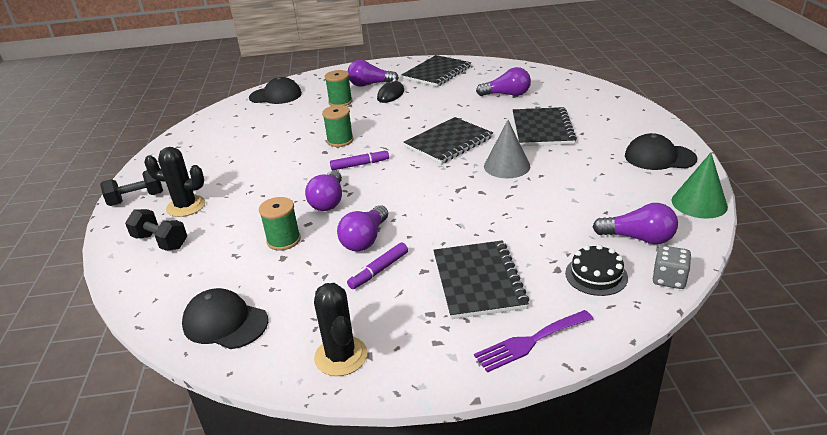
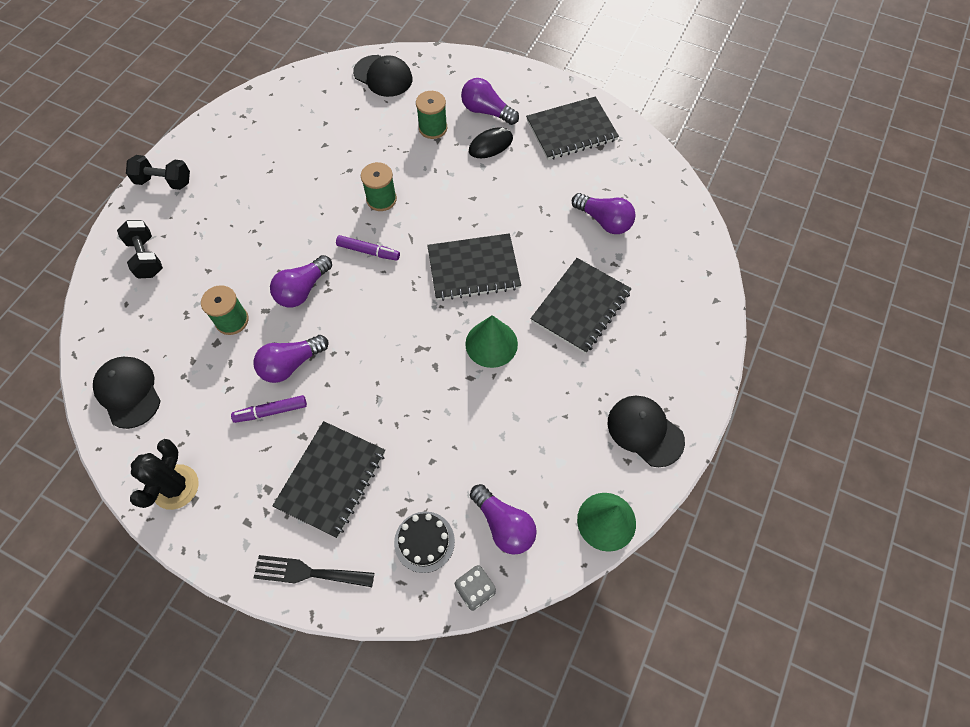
camera: 30 degrees right, 30 degrees up
black cactus [144,147,205,217] -> none
purple fork [474,310,593,373] -> black fork [254,555,374,587]
grey cone [484,120,530,178] -> green cone [465,315,518,368]

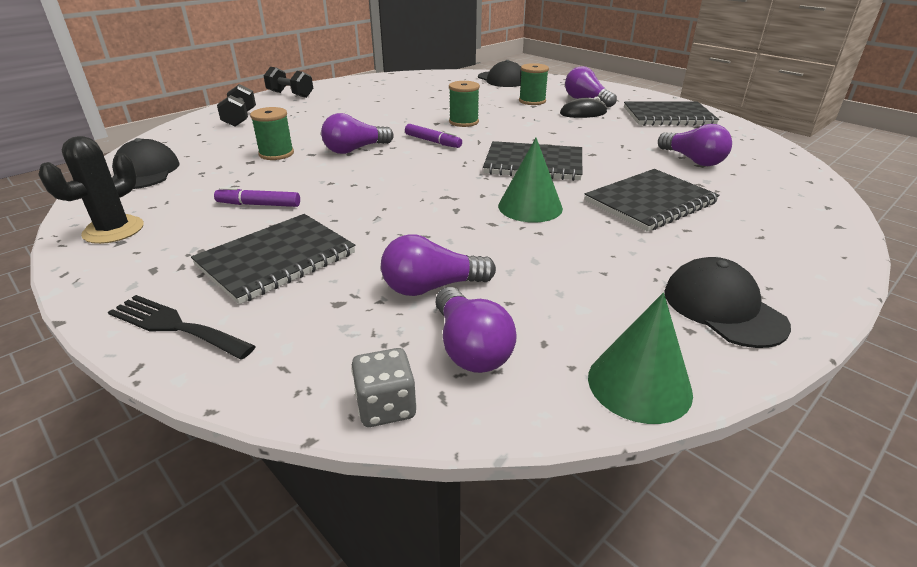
camera: 20 degrees right, 30 degrees down
purple light bulb [253,335,329,383] -> purple light bulb moved to [381,234,496,296]
black cake [394,512,455,573] -> none

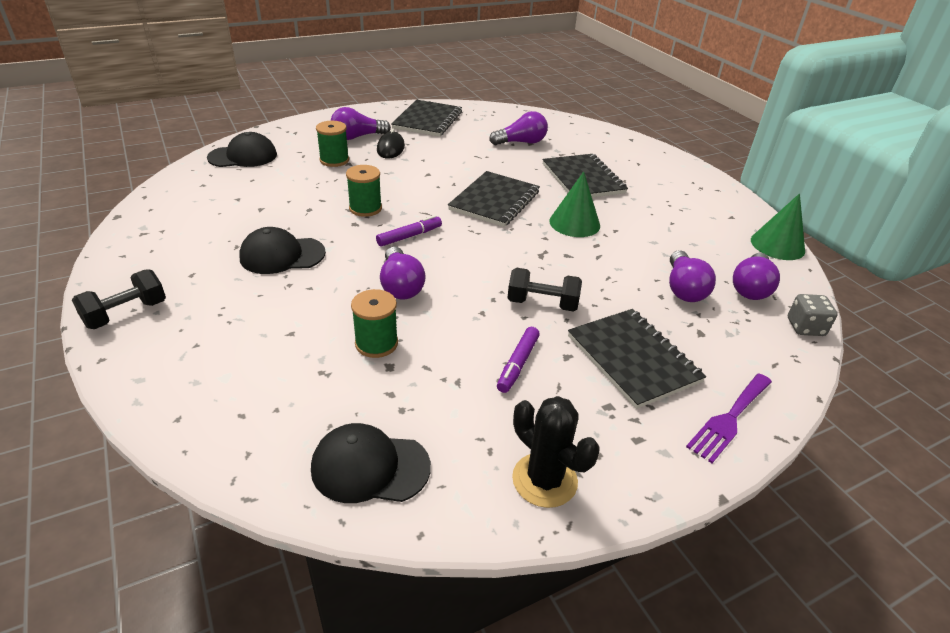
camera: 75 degrees left, 5 degrees up
black fork [108,295,256,360] -> purple fork [686,374,772,463]
black dumbbell [217,84,256,127] -> black dumbbell moved to [508,268,582,312]
purple light bulb [436,287,517,373] -> purple light bulb turned 120 degrees clockwise [733,253,780,300]
black cap [664,257,791,348] -> black cap moved to [239,227,326,274]

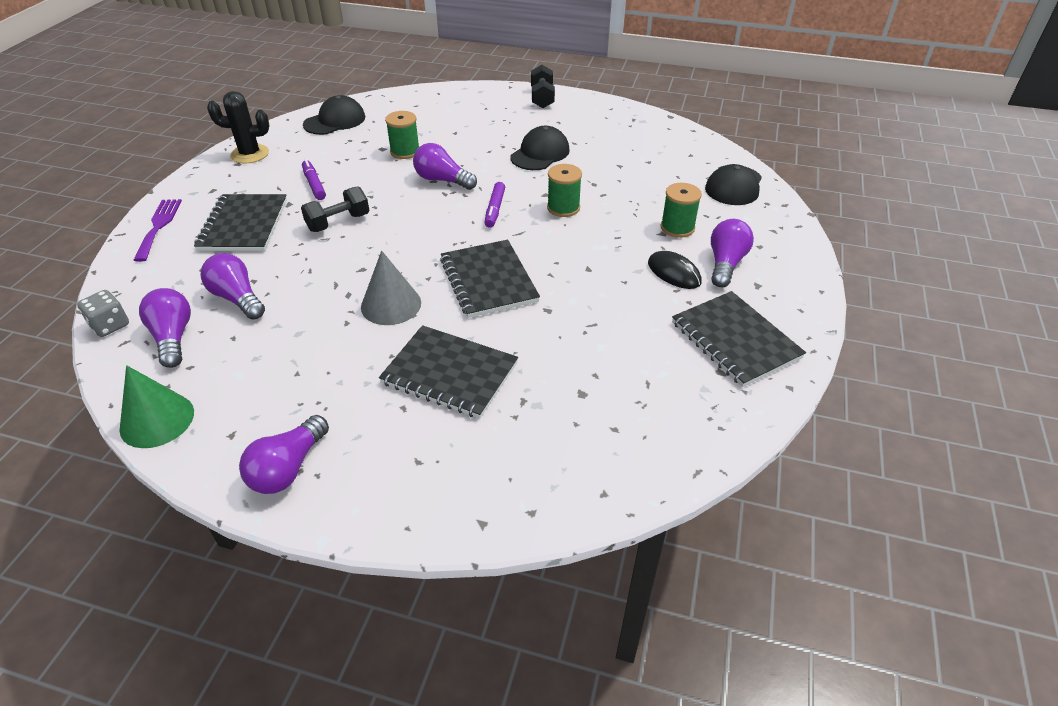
camera: 135 degrees right, 5 degrees up
purple light bulb [489,111,548,145] -> purple light bulb moved to [239,415,329,494]
green cone [550,171,600,237] -> grey cone [361,251,421,325]
black notebook [568,309,706,409] -> black notebook turned 75 degrees clockwise [194,194,287,251]

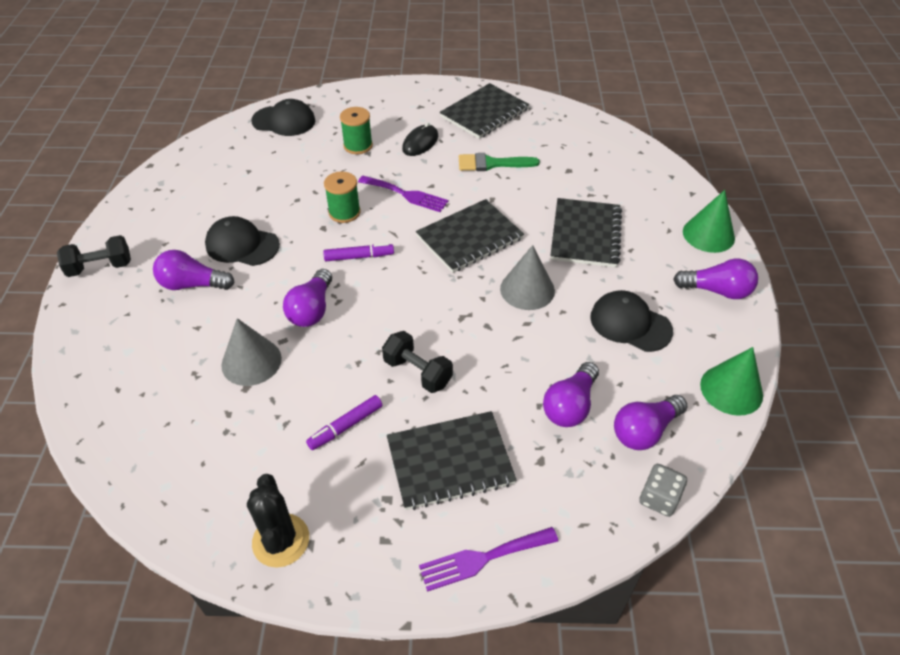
camera: 105 degrees left, 5 degrees up
black cap [303,95,365,135] -> black cap moved to [590,290,673,352]
green spool [385,111,419,159] -> grey cone [221,318,282,386]
purple light bulb [711,219,754,287] -> purple light bulb moved to [153,250,234,290]
none -> purple fork [358,176,448,212]
none -> green brush [459,153,540,171]
none -> green cone [683,190,735,253]

